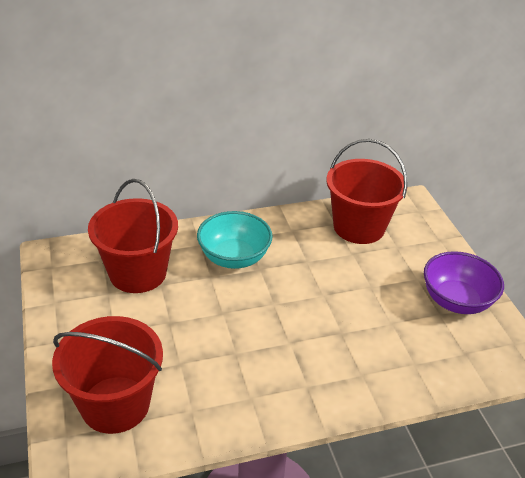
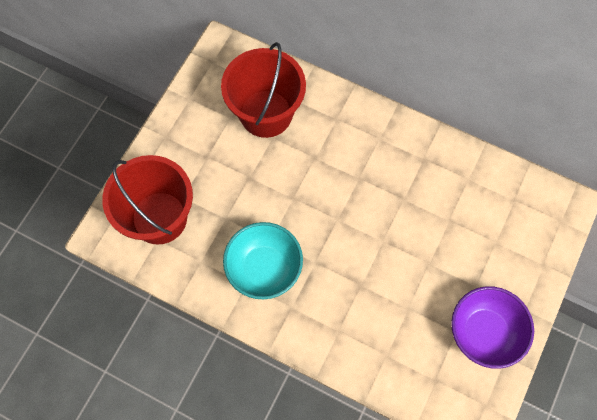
camera: 45 degrees right, 30 degrees up
turquoise bowl [197,211,273,269] -> turquoise bowl moved to [223,222,303,299]
red bucket [326,139,407,244] -> none

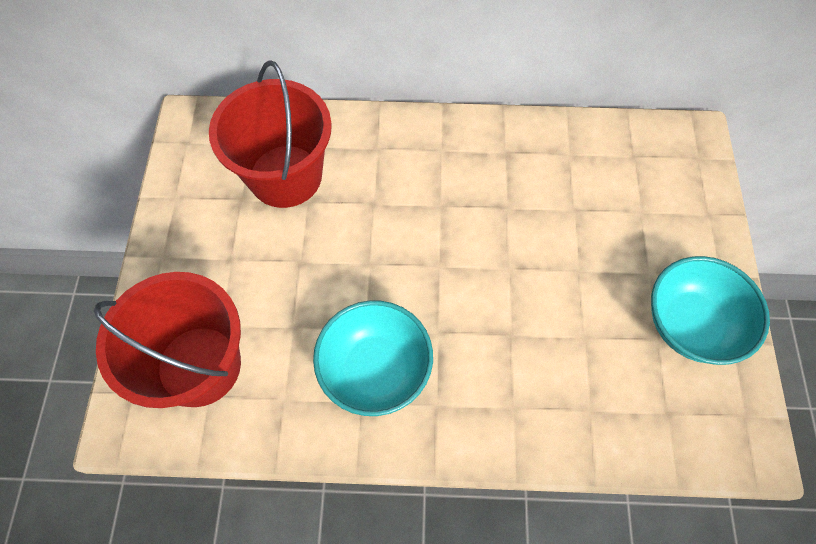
camera: 25 degrees left, 5 degrees down
purple bowl [451,286,534,369] -> turquoise bowl [651,256,770,365]

